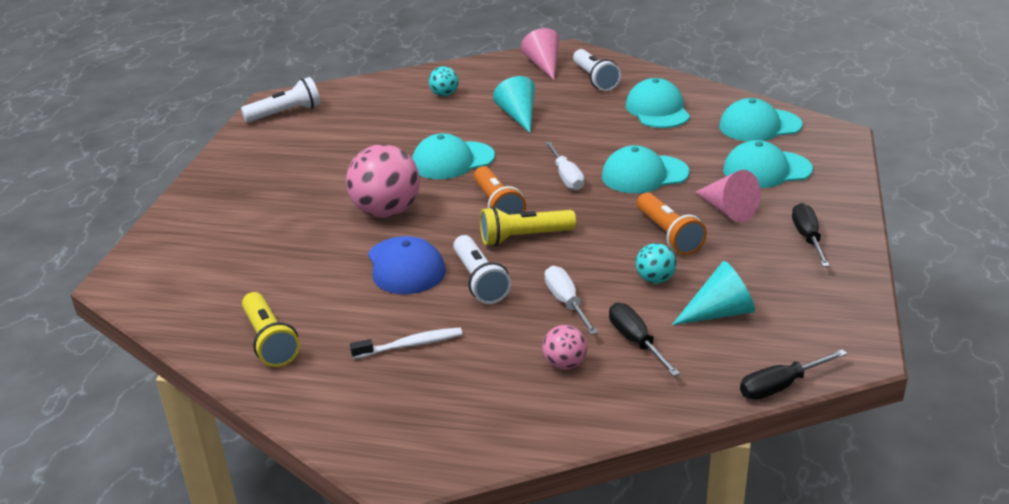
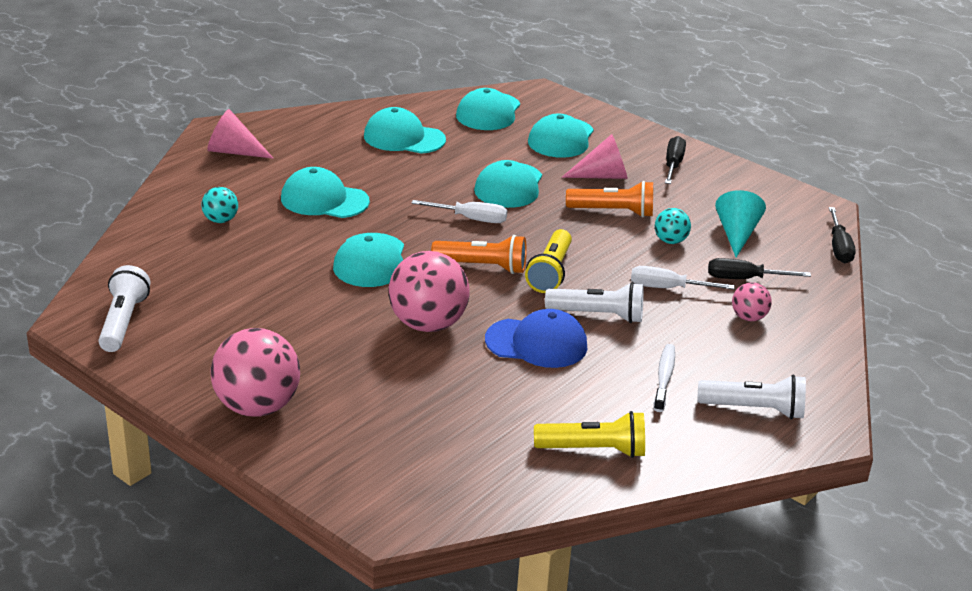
camera: 65 degrees left, 0 degrees up
turquoise cone [493,76,535,133] -> turquoise cap [281,167,370,218]
white flashlight [573,49,621,91] -> white flashlight moved to [697,375,806,419]
black screwdriver [792,203,830,267] -> black screwdriver turned 75 degrees clockwise [665,136,686,184]
none -> pink ball [210,328,300,417]

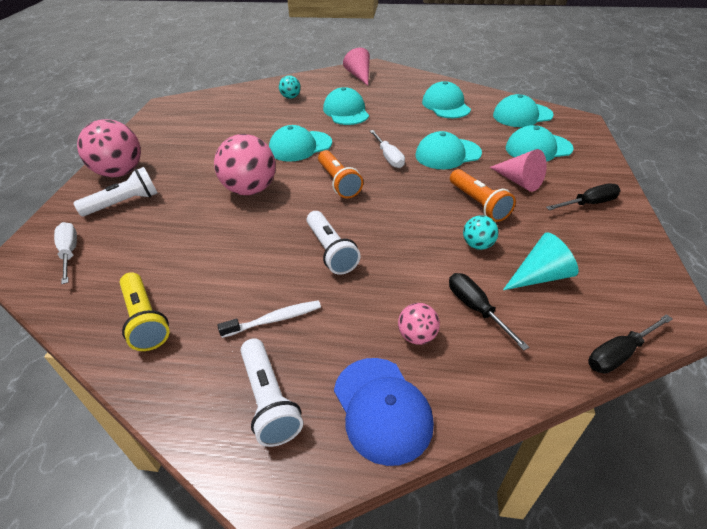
camera: 60 degrees right, 10 degrees up
white flashlight [98,265,150,352] -> white flashlight moved to [74,167,158,216]
blue cap [485,309,587,368] -> blue cap moved to [334,358,434,466]
yellow flashlight [525,229,572,293] -> none
white screwdriver [631,266,735,289] -> white screwdriver moved to [54,222,77,284]

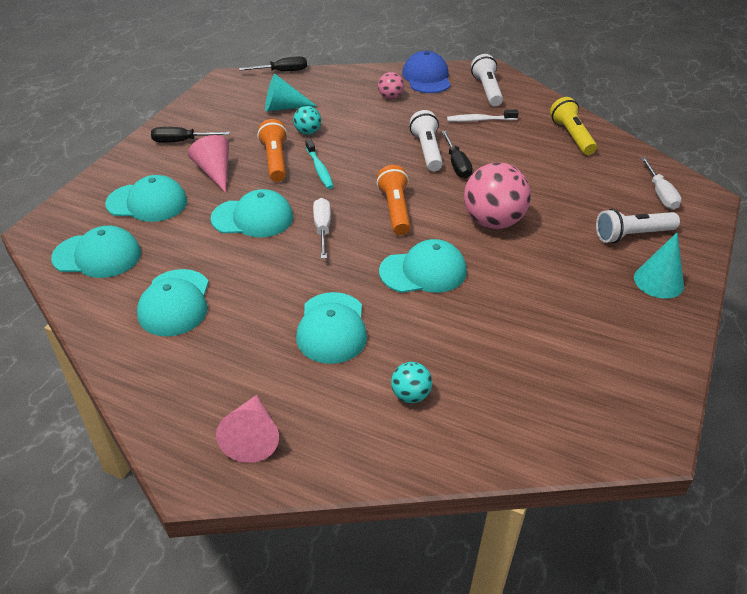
camera: 165 degrees left, 0 degrees up
pink ball [77,119,141,177] -> turquoise cone [634,232,684,299]
black screwdriver [449,273,529,350] -> black screwdriver moved to [441,131,472,178]
none -> turquoise toothbrush [305,139,334,189]

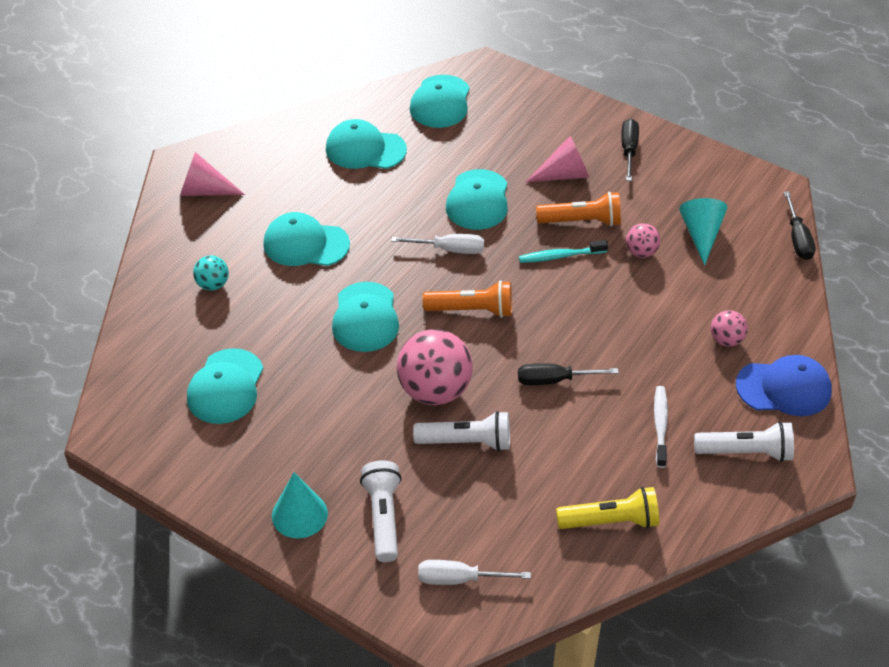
camera: 100 degrees right, 5 degrees up
turquoise cap [105,175,187,222] -> turquoise cap moved to [187,348,263,424]
turquoise ball [293,106,321,135] -> pink ball [626,223,660,258]
white flashlight [410,110,443,171] -> white flashlight moved to [413,411,510,451]

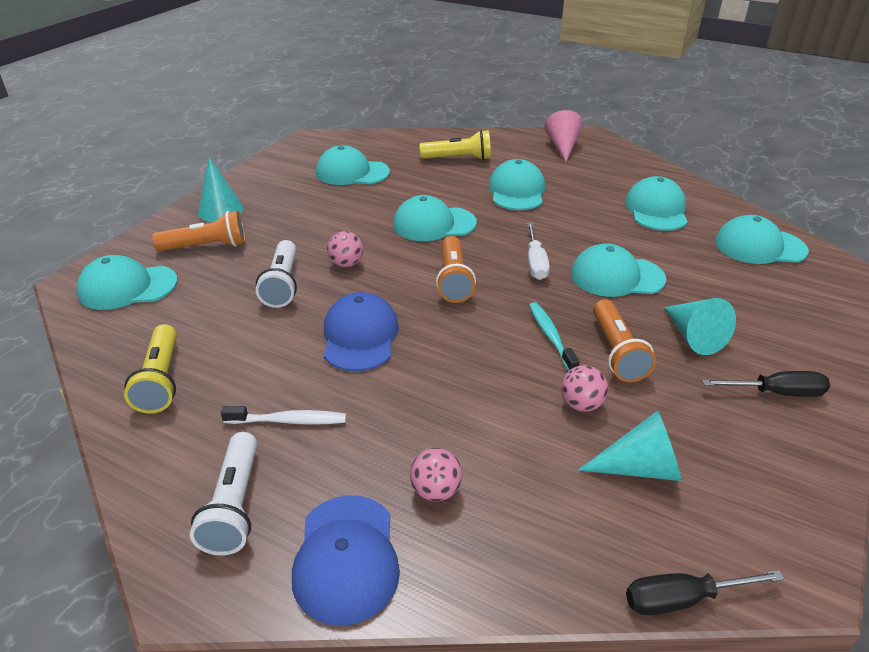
camera: 85 degrees right, 10 degrees down
turquoise ball [193,255,229,290] -> yellow flashlight [419,130,491,160]
white flashlight [360,460,401,562] -> orange flashlight [152,211,246,251]
pink ball [397,329,473,405] -> pink ball [327,231,363,267], size x0.50
white screwdriver [418,560,531,585] -> turquoise cap [76,255,178,310]
black screwdriver [518,363,619,385] -> blue cap [324,292,399,371]
pink cone [526,136,589,182] -> turquoise cone [664,298,736,355]

